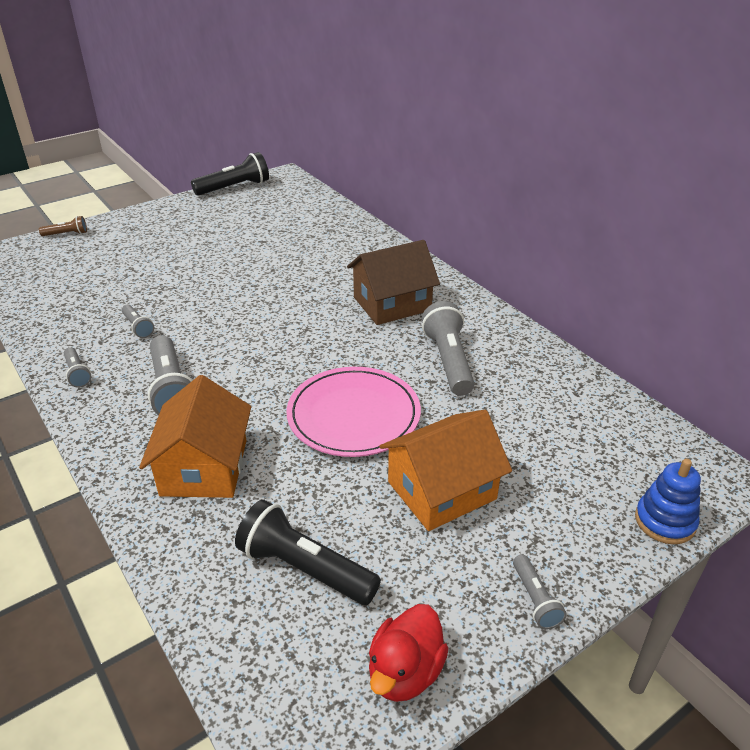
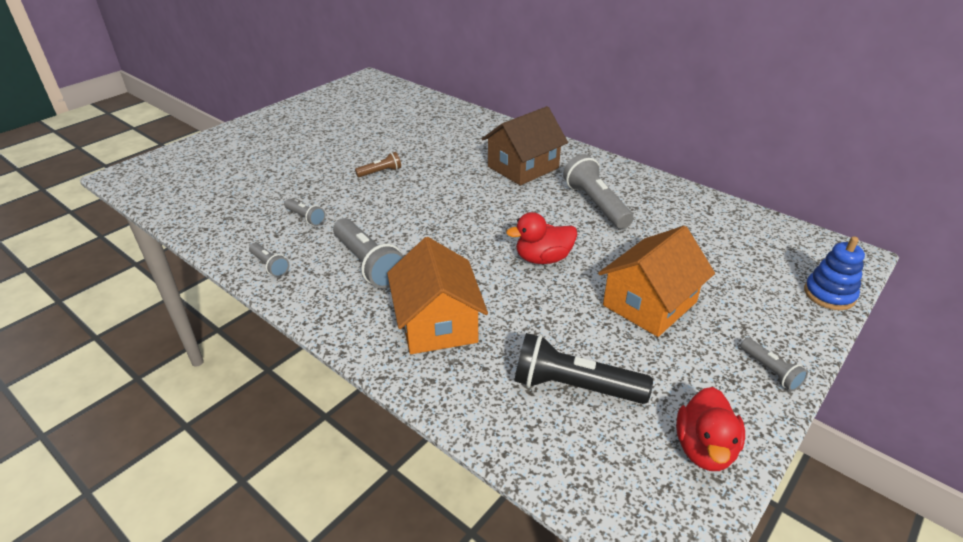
camera: 15 degrees left, 0 degrees up
brown flashlight [39,216,87,236] -> brown flashlight moved to [355,152,401,177]
black flashlight [191,152,269,196] -> none
pink plate [287,367,421,457] -> red duck [506,212,577,264]

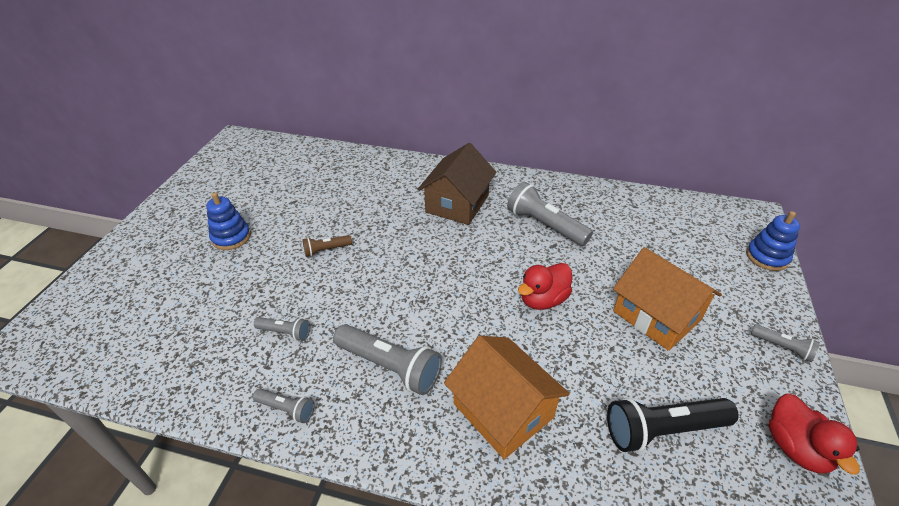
camera: 25 degrees left, 5 degrees up
brown flashlight [355,152,401,177] -> brown flashlight turned 150 degrees counterclockwise [303,235,352,257]
orange house [598,226,715,337] -> orange house turned 60 degrees counterclockwise [613,247,722,351]
none -> blue stacking toy [206,192,251,250]

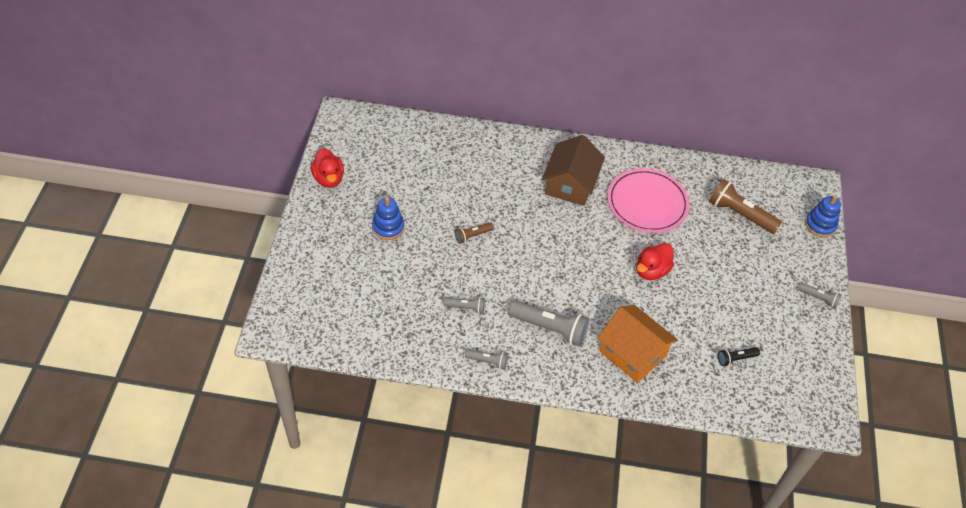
camera: 10 degrees left, 10 degrees up
grey flashlight [507,182,593,246] -> pink plate [607,168,689,233]
black flashlight [607,398,738,453] -> black flashlight [718,347,760,366], size x0.52
orange house [613,247,722,351] -> none
red duck [769,394,860,475] -> red duck moved to [311,148,344,188]
none -> brown flashlight [709,179,782,234]

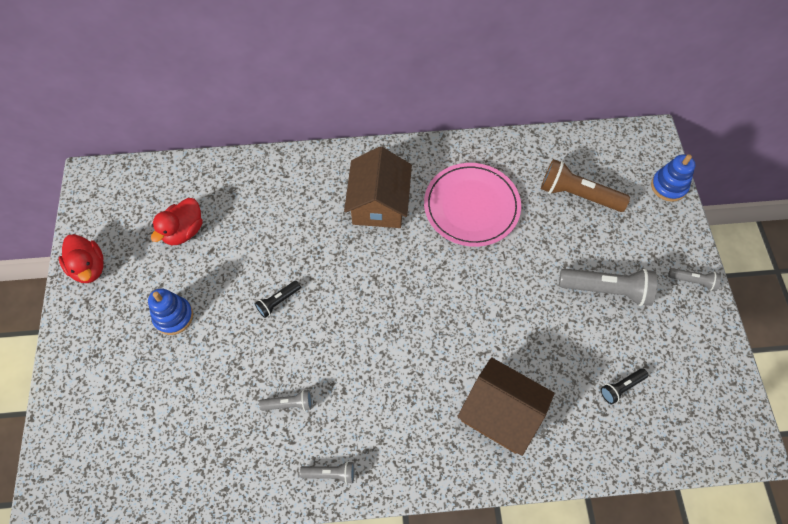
camera: 10 degrees left, 10 degrees up
brown flashlight [455,222,494,244] -> black flashlight [255,281,301,318]
grey flashlight [508,300,589,347] -> grey flashlight moved to [559,268,657,306]
orange house [597,305,678,383] -> brown house [457,357,555,456]
red duck [636,243,674,280] -> red duck moved to [151,198,203,245]

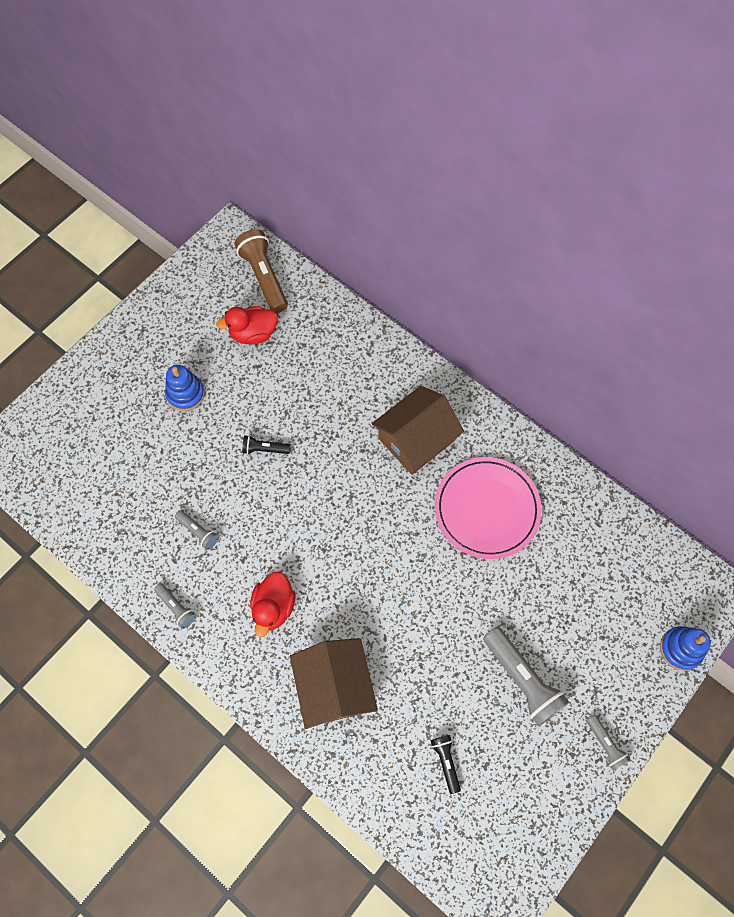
camera: 45 degrees right, 5 degrees up
red duck [59,234,104,283] -> red duck moved to [250,571,296,637]
brown flashlight [541,159,630,212] -> brown flashlight moved to [235,229,288,313]
black flashlight [600,368,648,404] -> black flashlight turned 60 degrees clockwise [431,735,461,794]

